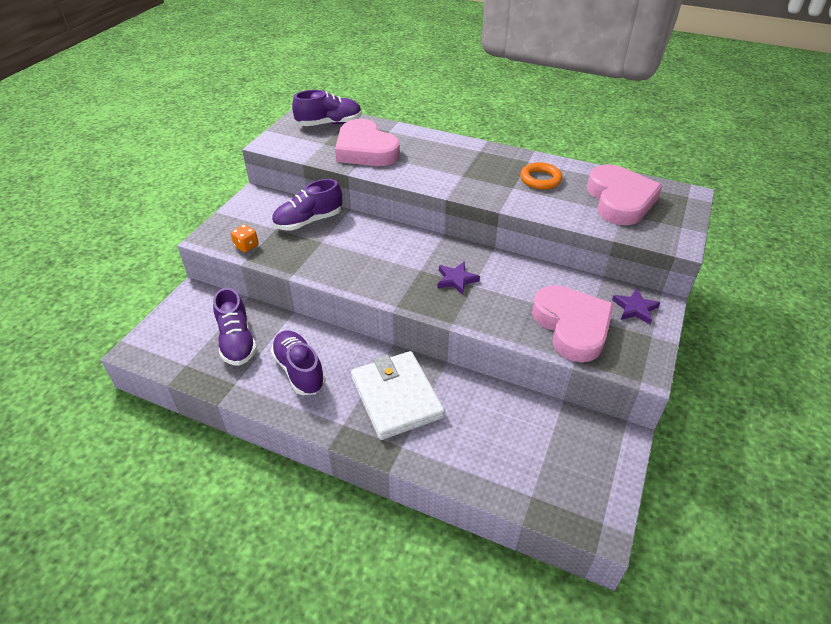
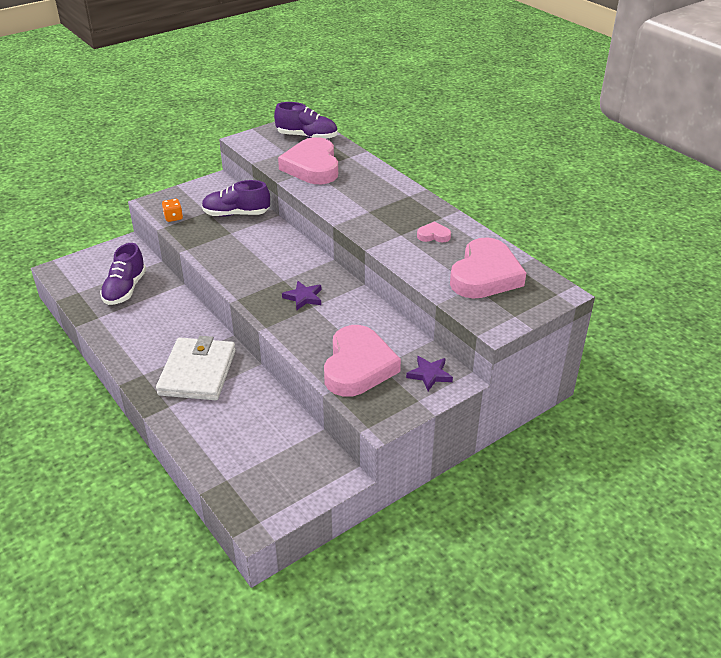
camera: 30 degrees right, 5 degrees down
purple shoe [271,330,326,395] -> none
orange ring [520,162,562,189] -> pink heart [417,221,451,242]

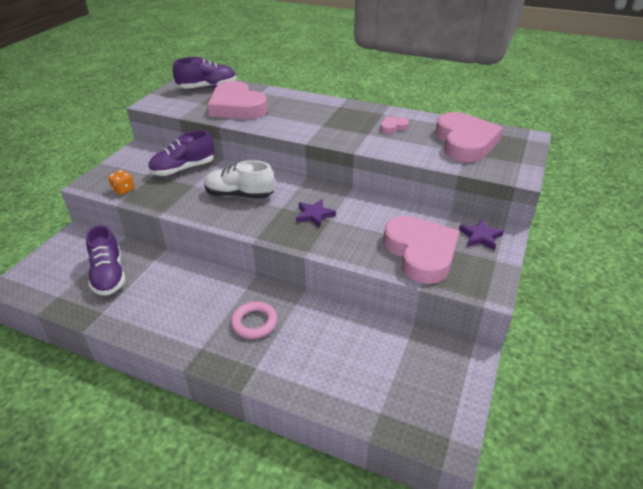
camera: 30 degrees left, 0 degrees up
white wallet [156,336,236,400] -> pink ring [231,301,278,339]
none -> white shoe [204,160,275,199]

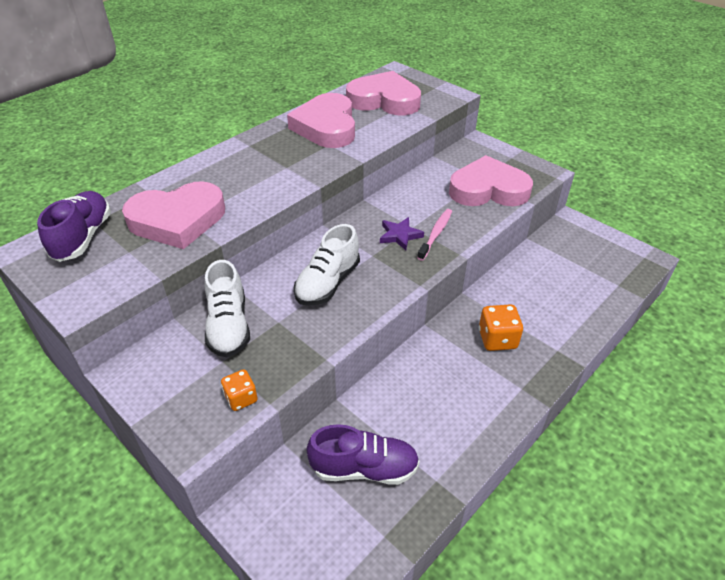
camera: 70 degrees left, 5 degrees up
purple shoe [148,130,215,176] -> white shoe [204,260,250,357]
pink ring [231,301,278,339] -> orange dice [479,304,523,351]
pink heart [380,116,409,134] -> pink heart [287,93,355,148], size x2.36
purple star [459,219,504,251] -> none
none -> pink toothbrush [417,209,452,261]

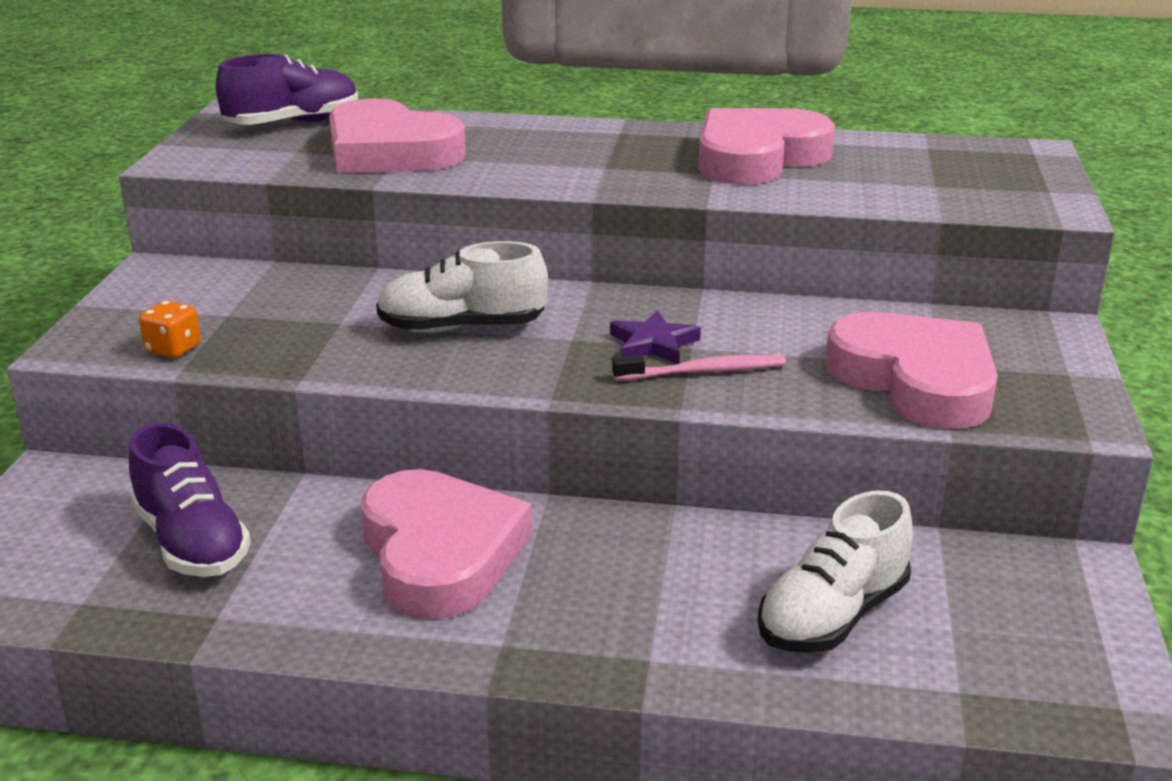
camera: 55 degrees right, 15 degrees down
white shoe [204,260,250,357] -> white shoe moved to [758,490,913,653]
pink heart [346,71,421,116] -> pink heart moved to [361,469,532,619]
orange dice [479,304,523,351] -> none

